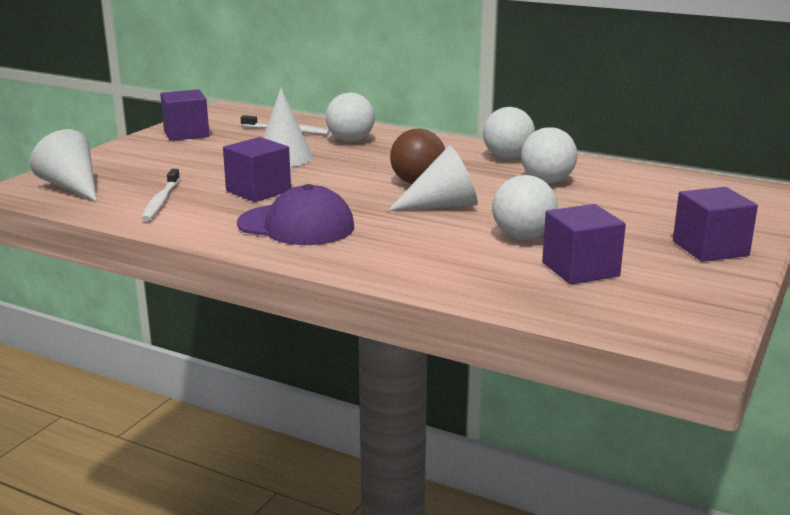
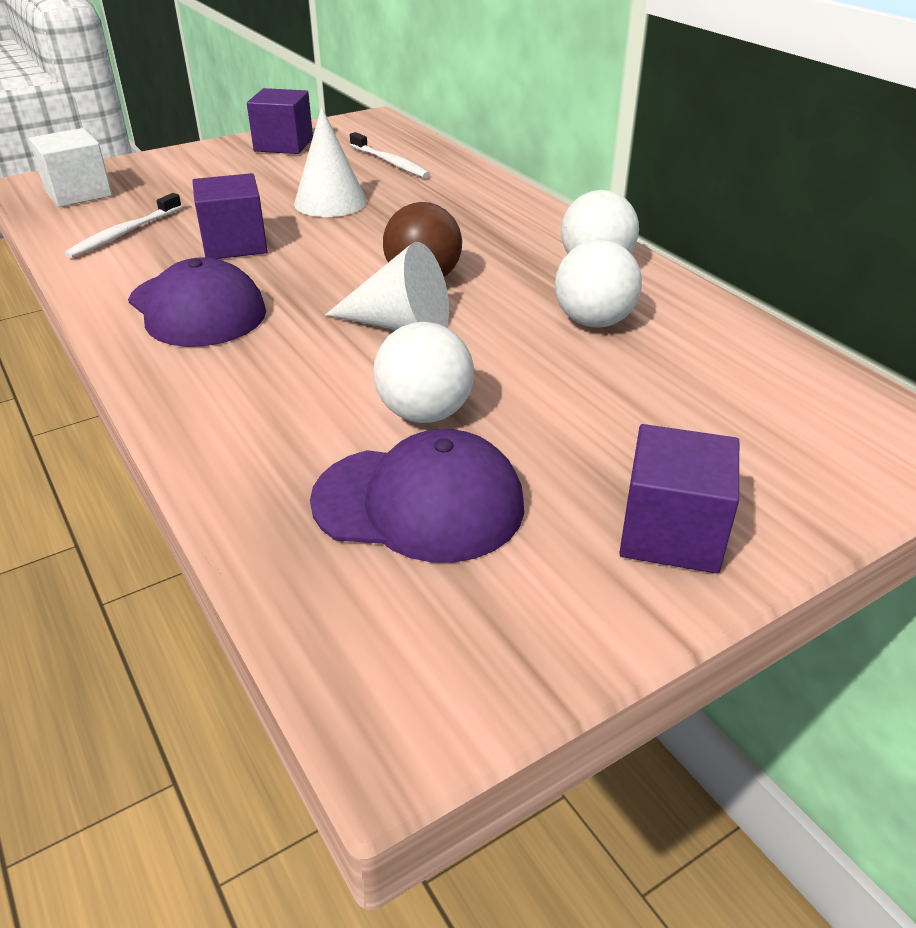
camera: 30 degrees right, 15 degrees up
white cone [30,129,97,202] -> white cube [29,128,112,207]
white ball [326,92,375,142] -> none
purple cube [542,204,626,284] -> purple cap [310,429,524,563]

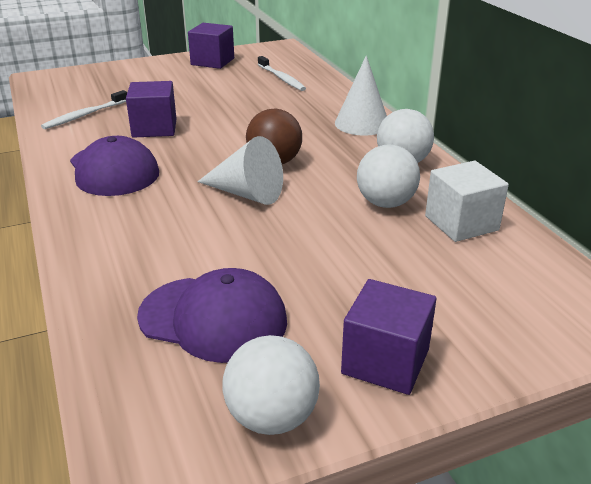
camera: 10 degrees right, 5 degrees down
white cube [29,128,112,207] -> white cube moved to [425,161,509,242]
white cone [294,107,367,217] -> white cone moved to [335,56,387,136]
white ball [373,322,474,423] -> white ball moved to [222,335,320,435]

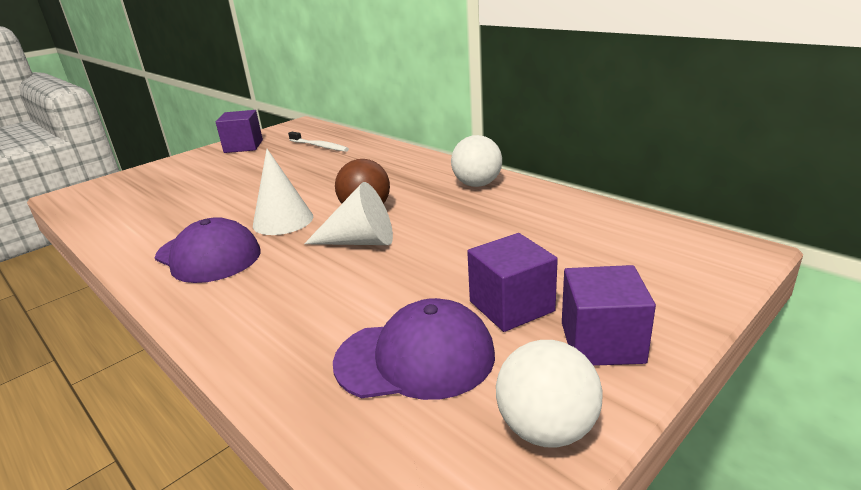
camera: 20 degrees left, 5 degrees down
white toothbrush [41,90,127,129] -> none
purple cube [126,81,177,138] -> purple cube moved to [467,233,558,332]
white cone [335,56,387,136] -> white cone moved to [253,149,313,235]
white ball [357,144,420,208] -> none
white cube [425,161,509,242] -> none

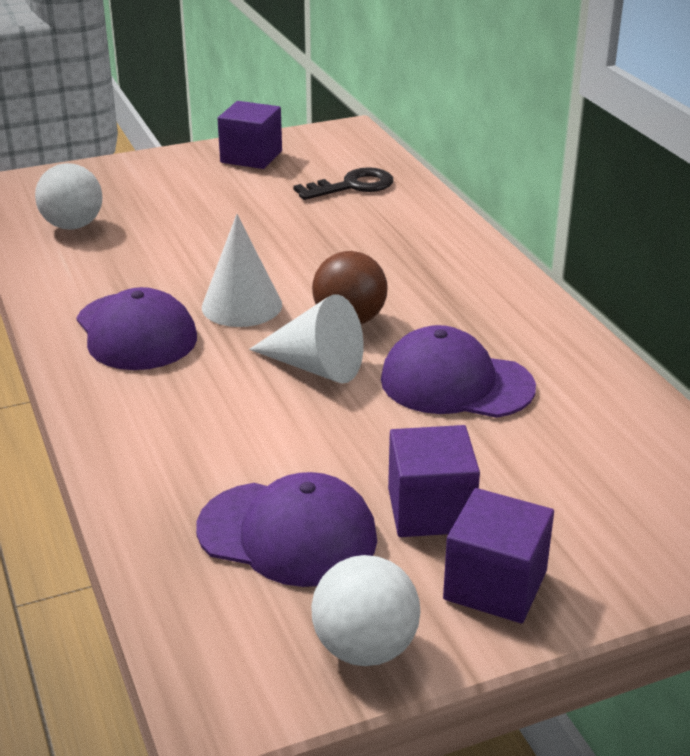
camera: 20 degrees right, 5 degrees up
white toothbrush [288,132,349,152] -> black key [293,167,393,200]
white ball [451,135,502,187] -> white ball moved to [35,163,102,229]
none -> purple cap [381,325,536,418]

